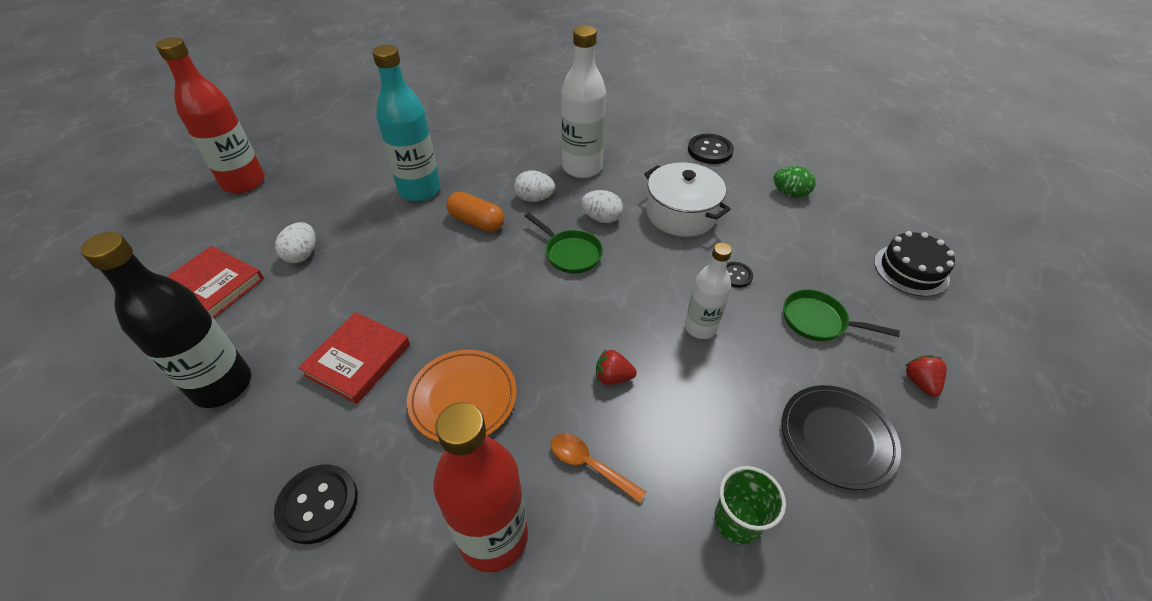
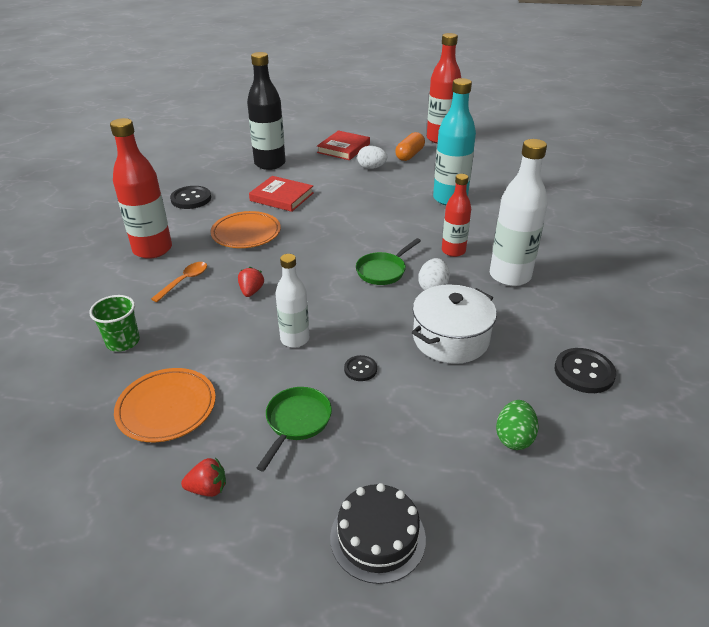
camera: 90 degrees right, 10 degrees down
orange capsule [446,192,505,232] -> orange capsule moved to [395,132,425,161]
white egg [514,171,555,202] -> red bottle [442,174,471,257]
black plate [782,385,901,490] -> orange plate [114,368,216,442]

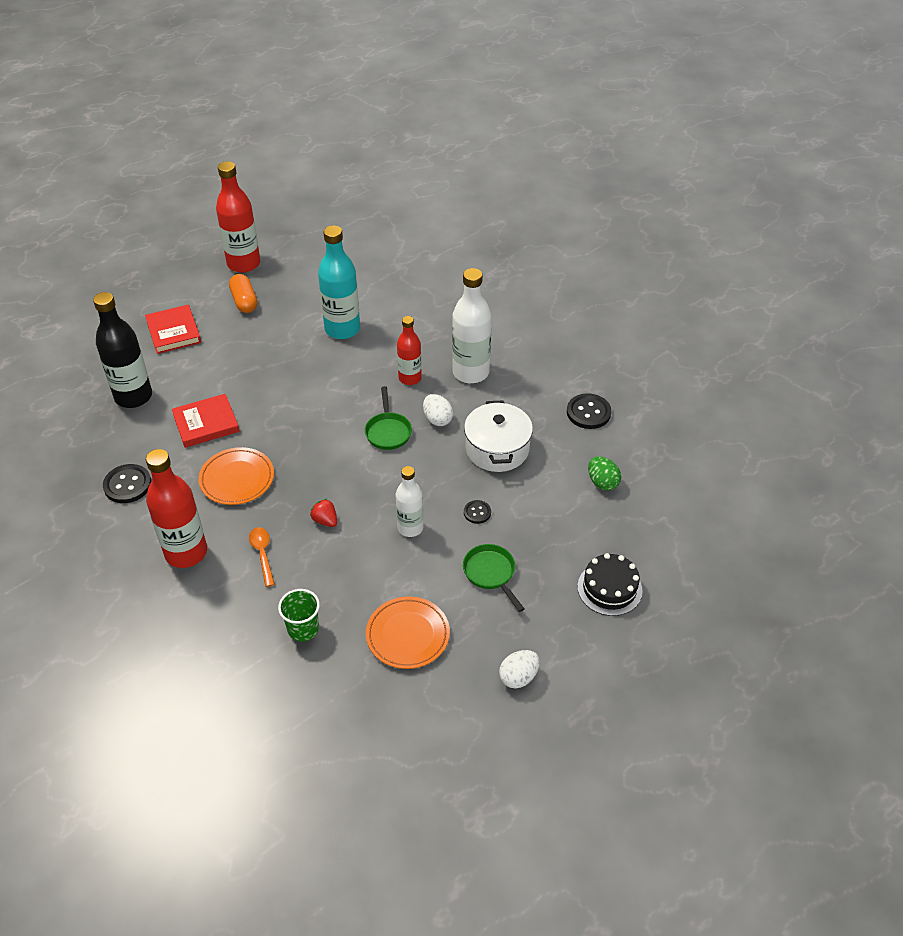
camera: 50 degrees left, 10 degrees up
red strawberry [181,457,226,497] -> none
white egg [357,146,387,169] -> white egg moved to [499,650,540,688]

